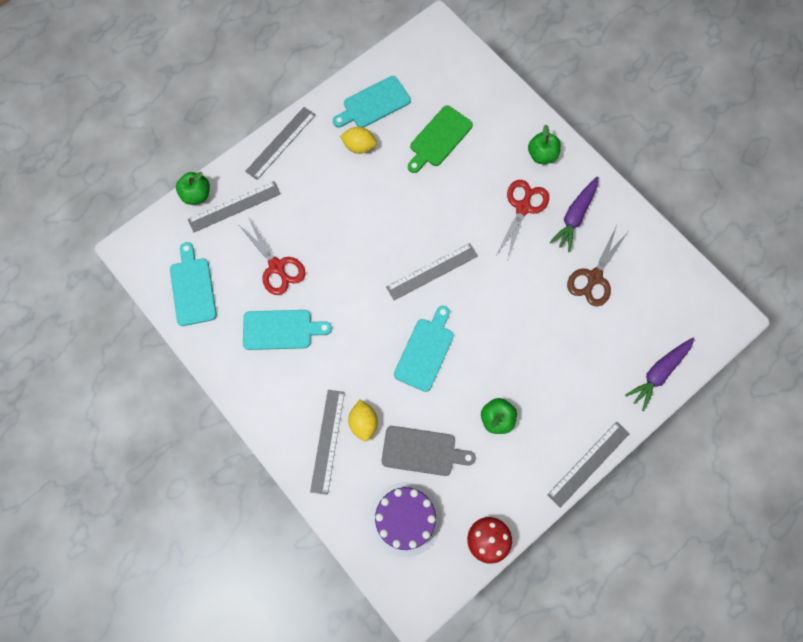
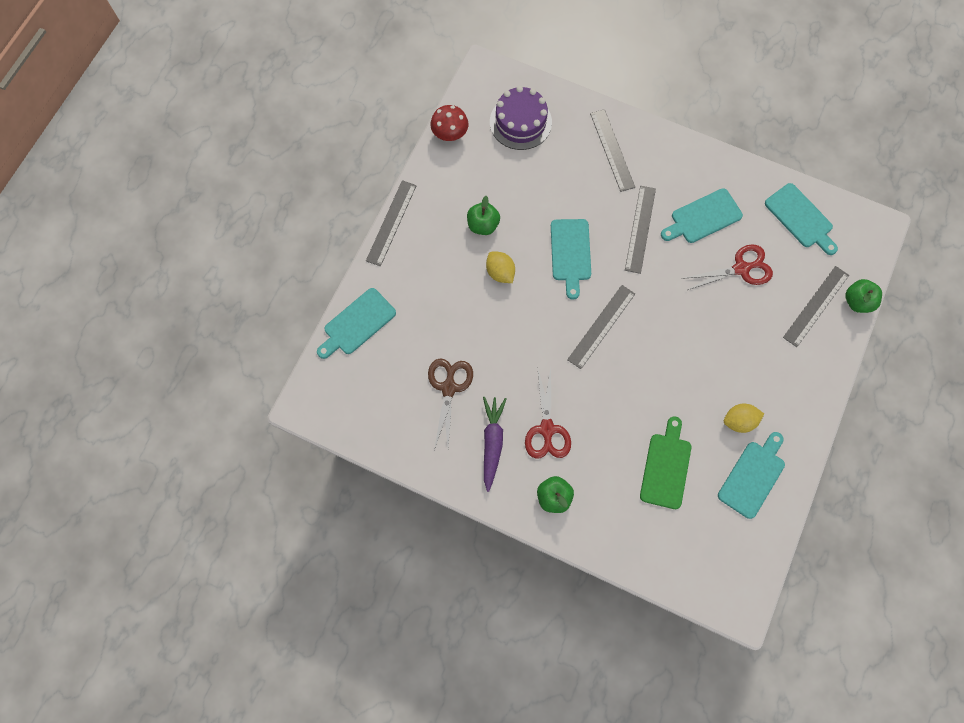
camera: 155 degrees right, 0 degrees up
red scissors [238,217,306,295] -> red scissors turned 135 degrees clockwise [682,244,773,290]
grey ruler [245,107,316,180] -> grey ruler moved to [625,186,656,274]
yellow lemon [348,400,378,441] -> yellow lemon moved to [486,251,515,283]
grey cutting board [382,426,476,476] -> none
purple carrot [625,338,694,411] -> turquoise cutting board [317,288,396,359]

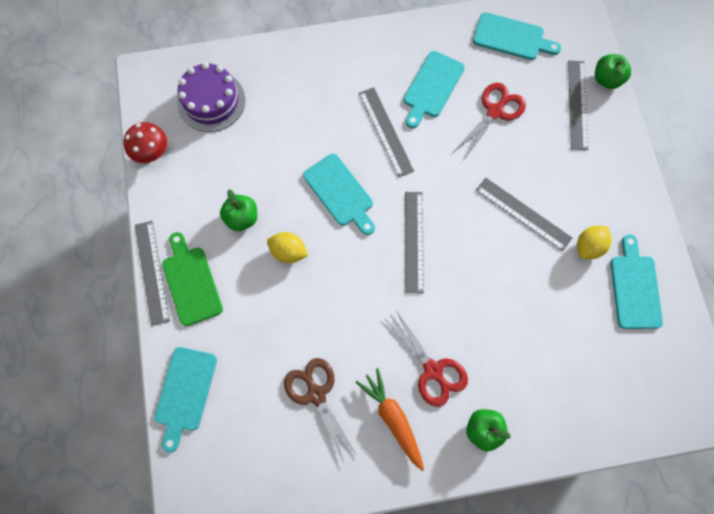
camera: 35 degrees left, 0 degrees up
purple carrot [483,397,507,492] -> orange carrot [356,368,424,471]
grey ruler [590,109,635,192] -> grey ruler moved to [476,177,572,251]
green cutting board [640,416,691,509] -> green cutting board moved to [162,232,223,326]

